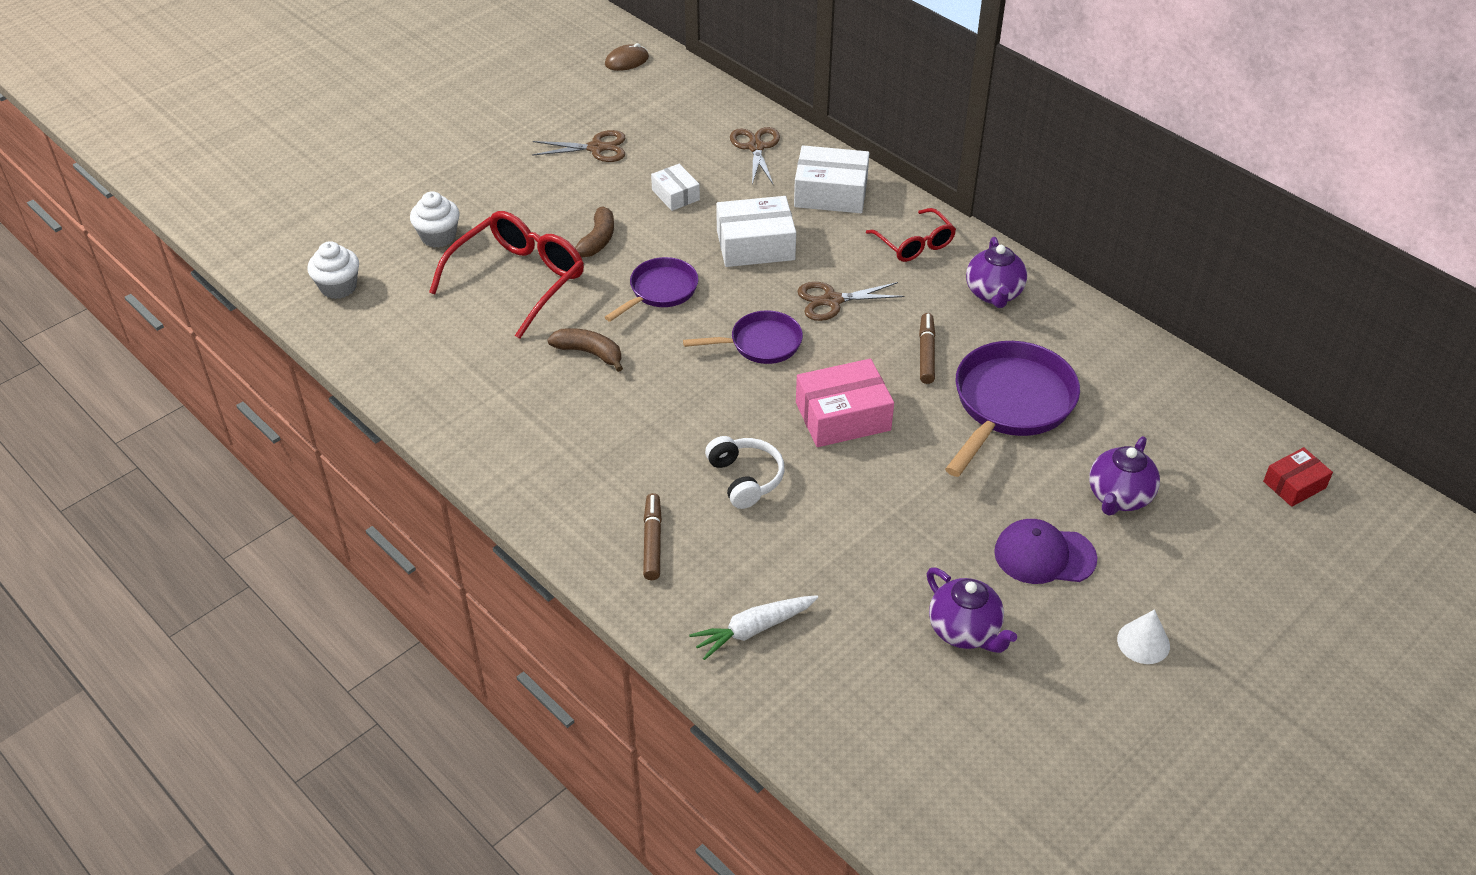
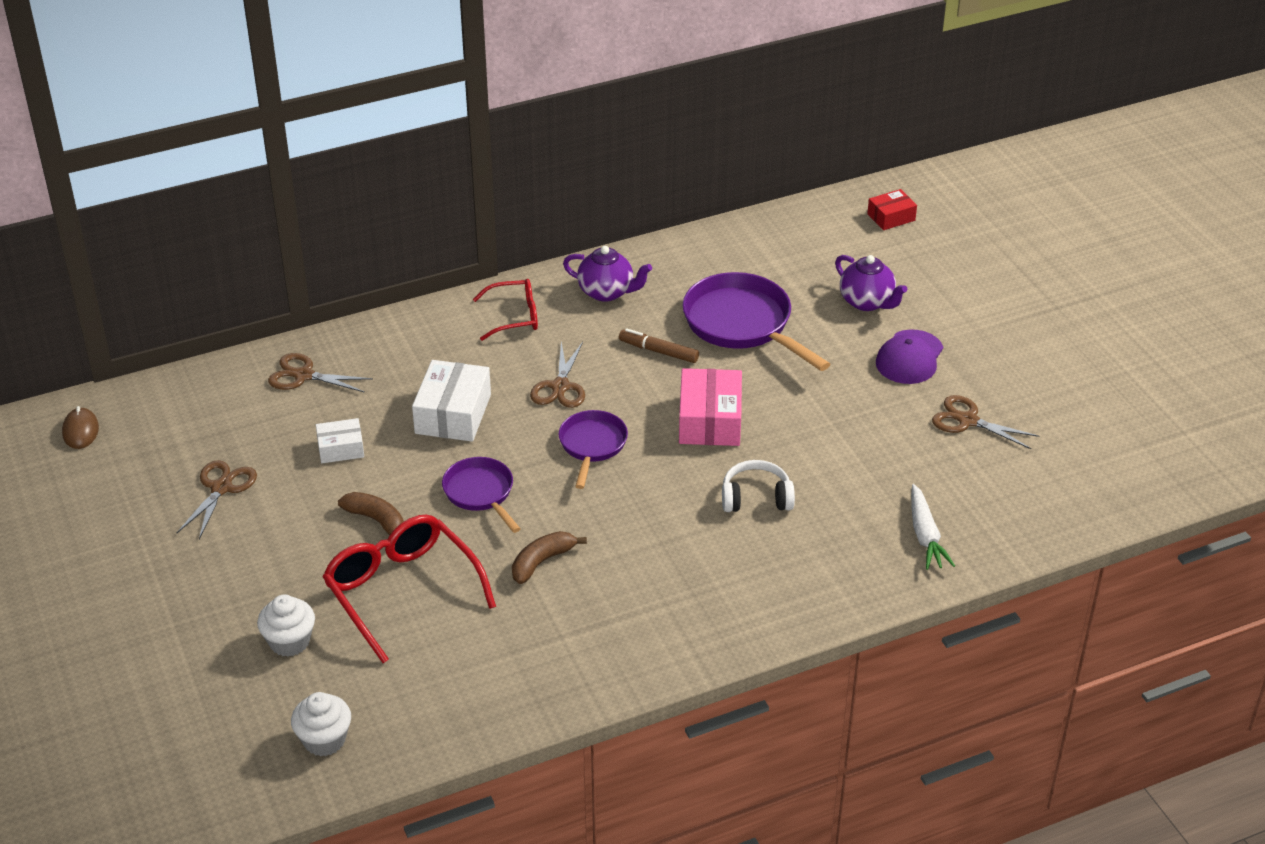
camera: 70 degrees left, 5 degrees down
brown marker [643,493,662,580] -> none
white box [794,145,869,213] -> none
purple teapot [927,568,1017,653] -> brown scissors [932,395,1039,449]
white cone [1117,609,1170,664] -> none
red box [1263,447,1333,507] -> red box turned 75 degrees clockwise [867,189,917,230]

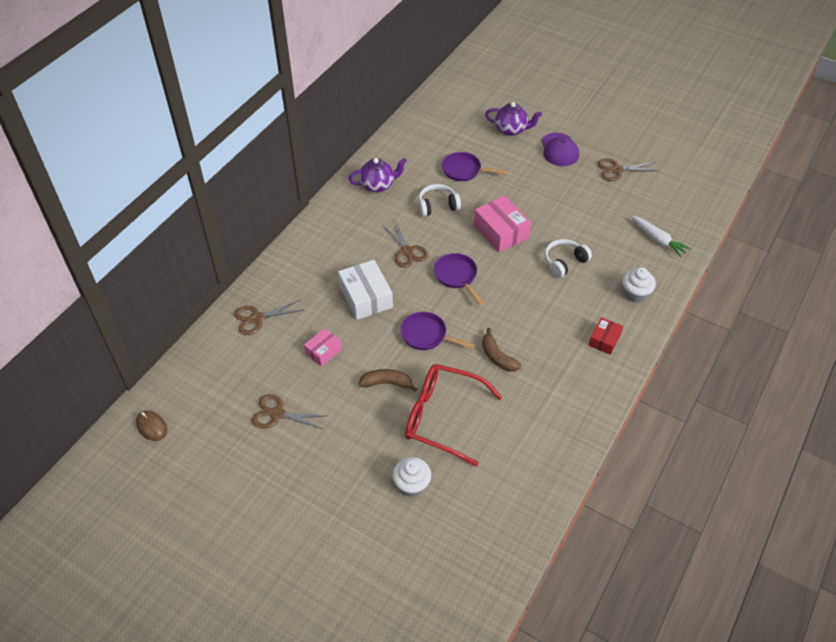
camera: 35 degrees left, 10 degrees up
brown scissors [177,460,257,539] -> brown scissors turned 60 degrees counterclockwise [252,394,326,429]
white cupcake [291,692,351,756] -> white cupcake moved to [622,267,656,303]
white box [316,418,364,463] -> pink box [304,328,342,366]
red glasses [473,279,538,341] -> none
brown banana [512,531,587,584] -> brown banana turned 45 degrees counterclockwise [482,328,521,372]
brown marker [619,328,699,363] -> white headphones [418,184,461,217]
purple pan [683,272,830,371] -> purple pan [442,152,508,181], size x0.60
red box [867,189,917,230] -> red box moved to [589,317,623,355]

